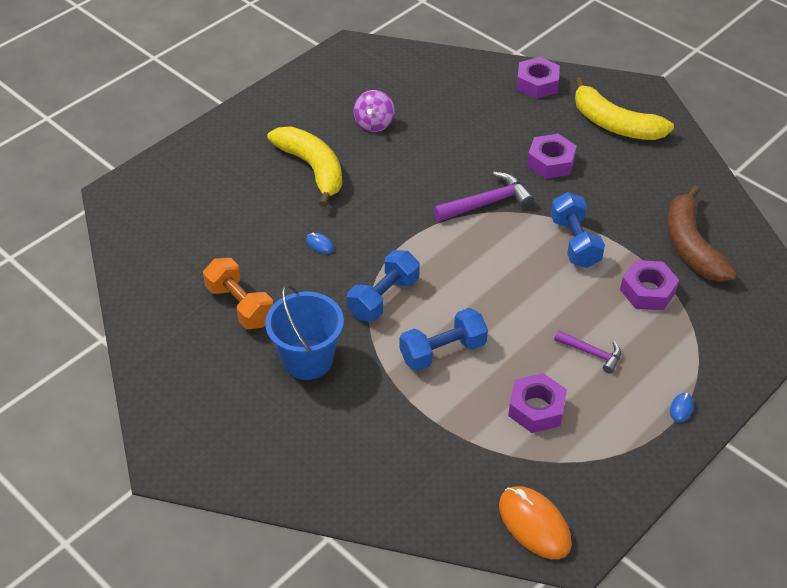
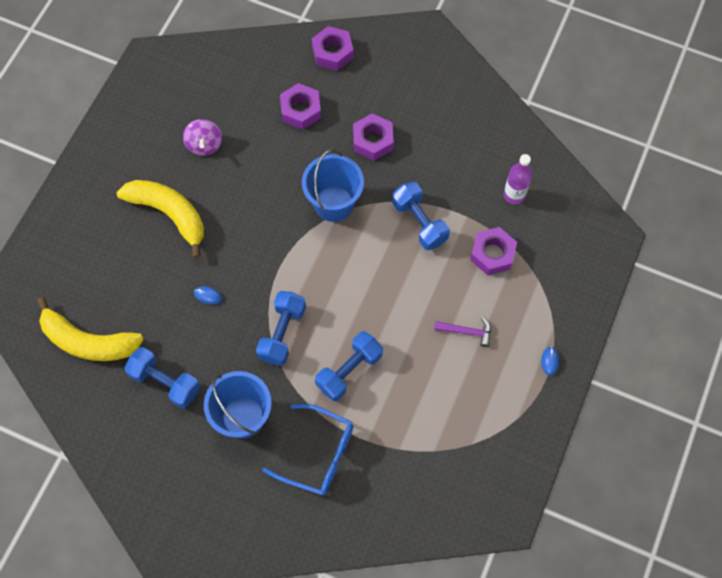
camera: 20 degrees left, 20 degrees up
orange dumbbell [203,258,273,329] -> blue dumbbell [124,347,200,408]
purple hammer [433,172,534,222] -> blue bucket [302,149,364,222]
orange mouse [499,486,572,559] -> none
purple nut [508,373,567,433] -> purple nut moved to [280,83,321,130]
yellow banana [575,77,674,140] -> yellow banana moved to [37,297,143,361]
brown banana [667,185,737,282] -> purple bottle [504,154,532,205]
none -> blue glasses [262,404,353,495]

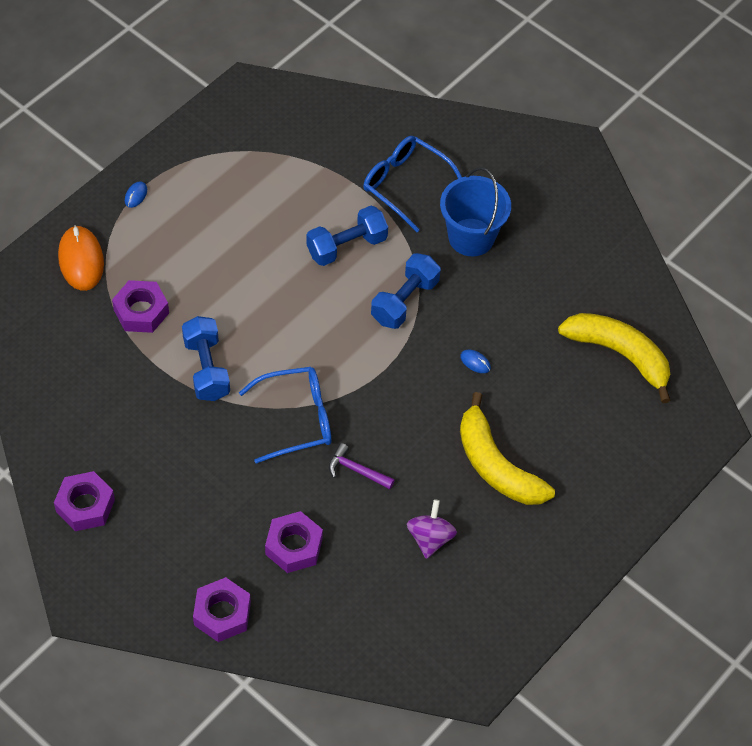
camera: 165 degrees left, 10 degrees down
blue dumbbell [124,347,200,408] -> none
blue bucket [302,149,364,222] -> blue glasses [239,367,331,464]
purple nut [353,113,394,161] -> purple nut moved to [54,471,115,531]
purple hammer [434,316,491,347] -> purple hammer moved to [329,443,395,489]
purple bottle [504,154,532,205] -> none
none -> orange mouse [58,225,104,291]

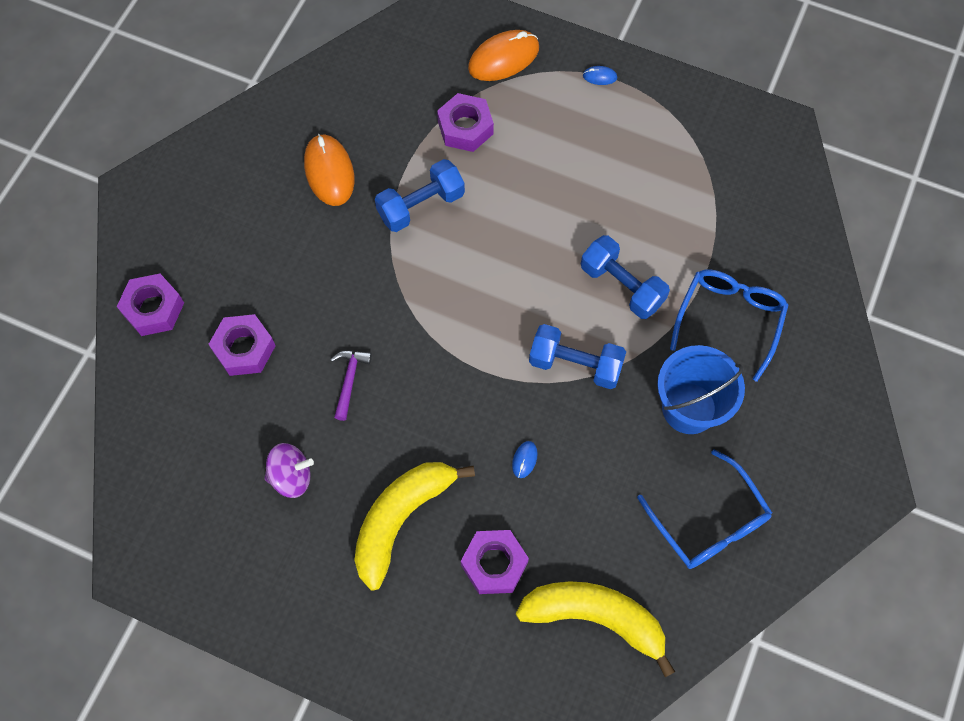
camera: 75 degrees right, 10 degrees up
purple nut [54,471,115,531] -> purple nut moved to [461,530,529,594]
blue glasses [239,367,331,464] -> blue glasses moved to [637,450,772,569]
yellow banana [558,313,671,403] -> yellow banana turned 90 degrees counterclockwise [516,581,675,677]
none -> orange mouse [304,134,355,206]

